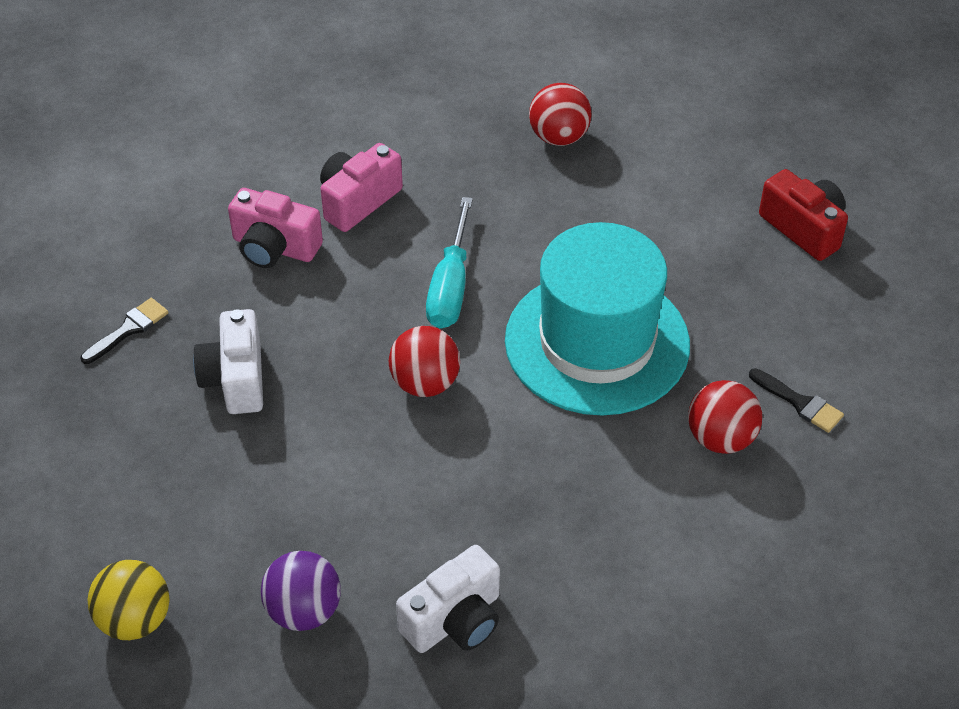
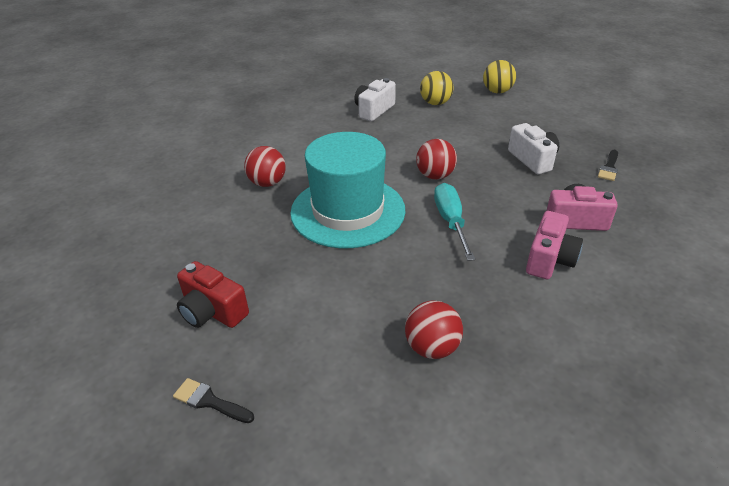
camera: 165 degrees right, 10 degrees down
purple ball [261,551,341,631] -> yellow ball [420,71,453,105]
black brush [749,368,844,433] -> black brush moved to [173,378,254,423]

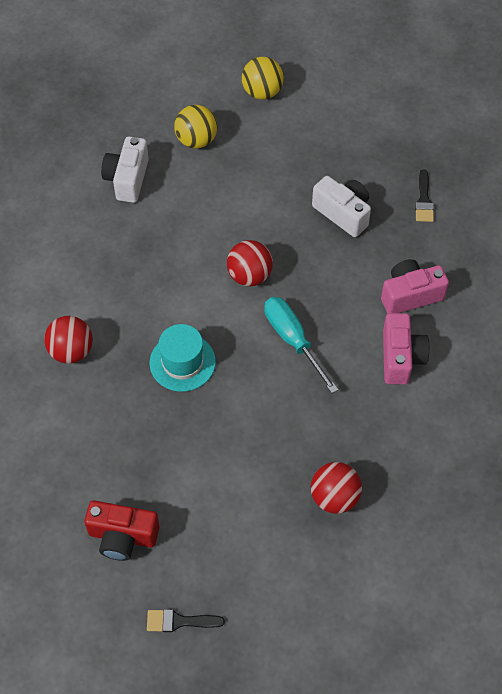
camera: 25 degrees left, 20 degrees up
turquoise hat [290,132,406,248] -> turquoise hat [150,324,216,392], size x0.52

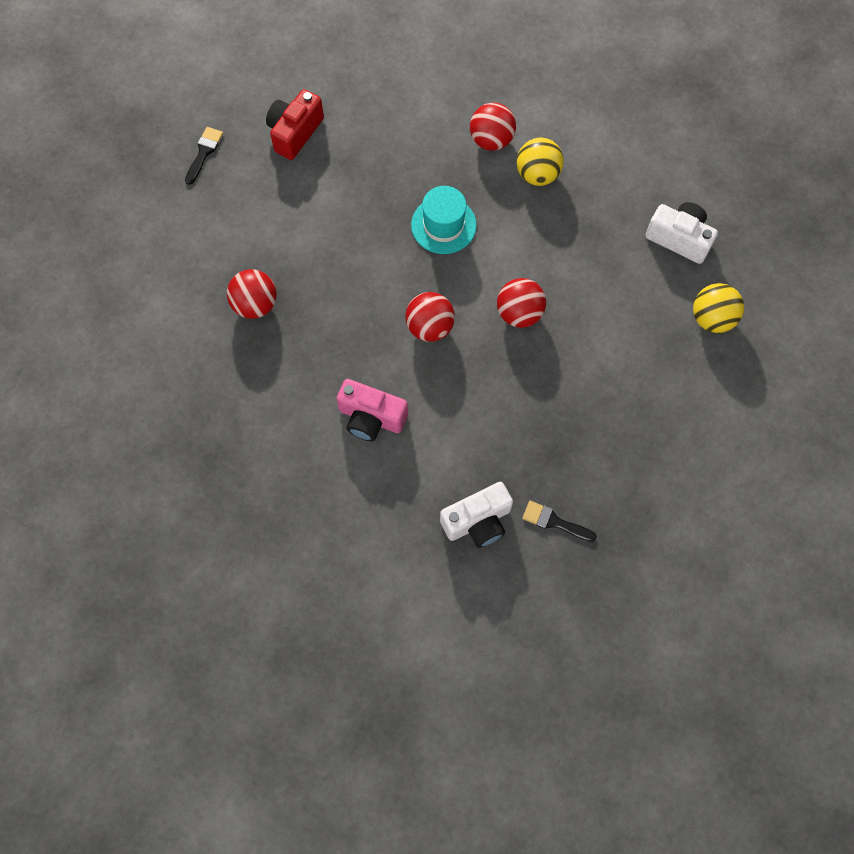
camera: 110 degrees right, 10 degrees up
yellow ball [242,57,284,100] -> yellow ball moved to [517,138,564,186]
turquoise screwdriver [264,297,338,393] -> red ball [405,292,455,342]
white camera [312,176,371,237] -> white camera moved to [440,482,513,548]
pink camera [381,259,449,314] -> none

